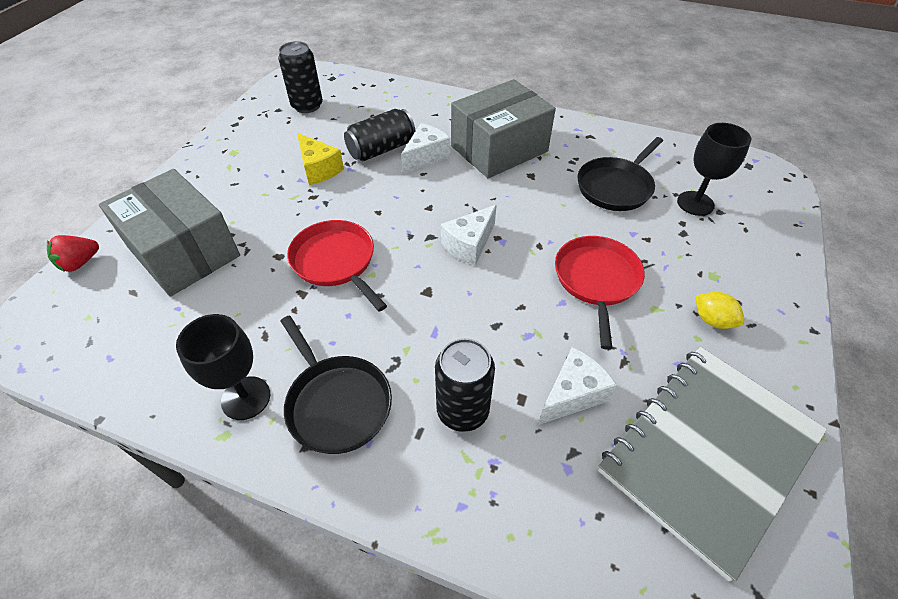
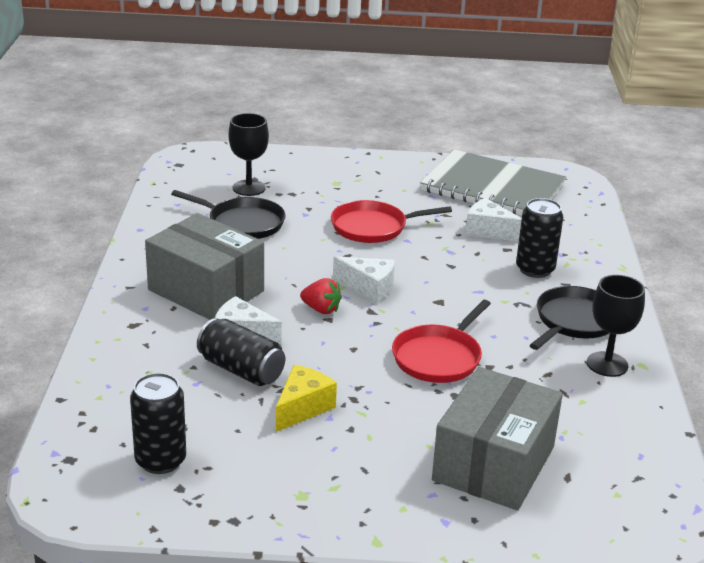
camera: 110 degrees left, 20 degrees down
red strawberry [47,235,99,272] -> red strawberry moved to [300,278,342,314]
yellow lemon [695,292,745,329] -> none

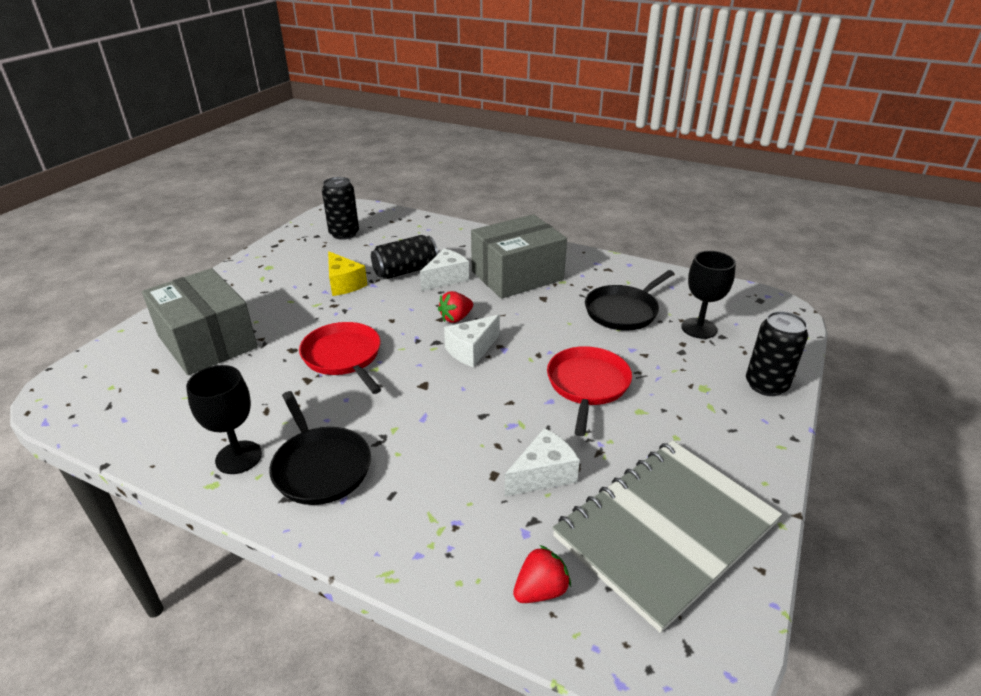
camera: 115 degrees right, 5 degrees up
black can [516,198,563,278] -> black can moved to [746,311,808,396]
none -> red strawberry [513,545,571,603]

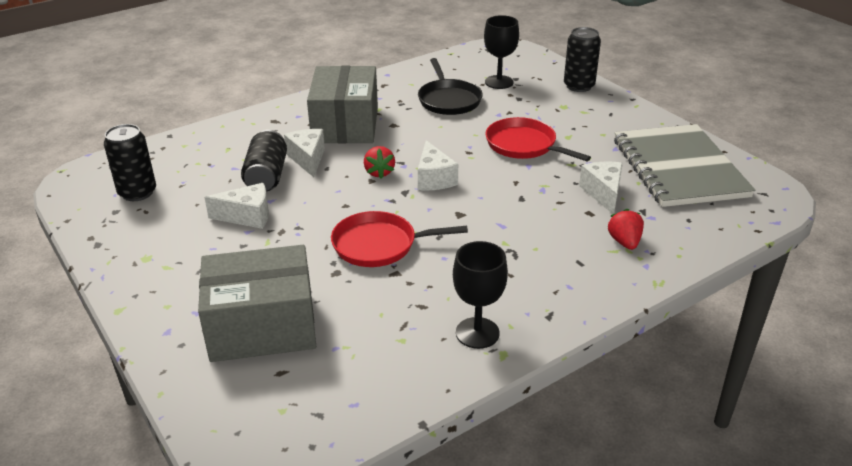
camera: 60 degrees left, 0 degrees up
black pan [269,391,371,505] -> none
yellow cheese [328,251,367,296] -> white cheese [204,183,269,229]
red strawberry [513,545,571,603] -> red strawberry moved to [608,209,644,250]

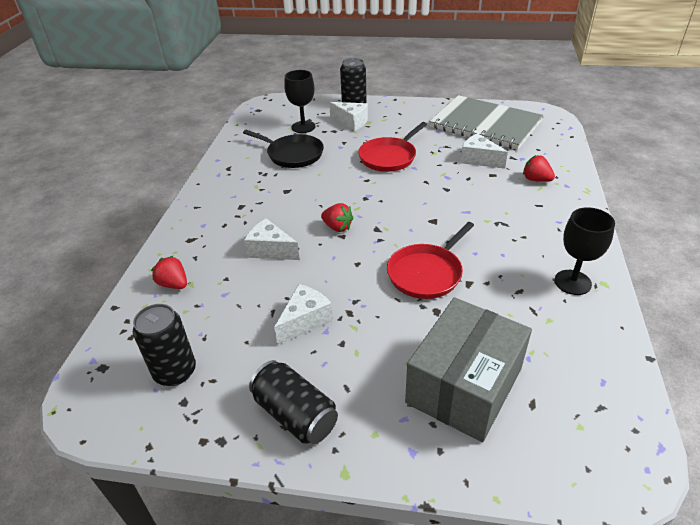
camera: 45 degrees left, 5 degrees up
black can [241,130,287,191] -> black can moved to [249,360,338,444]
grey box [307,66,378,143] -> none
white cheese [418,140,458,191] -> white cheese moved to [329,102,368,131]
red pan [485,117,591,161] -> red pan turned 45 degrees counterclockwise [358,122,427,172]
none -> red strawberry [151,256,187,289]

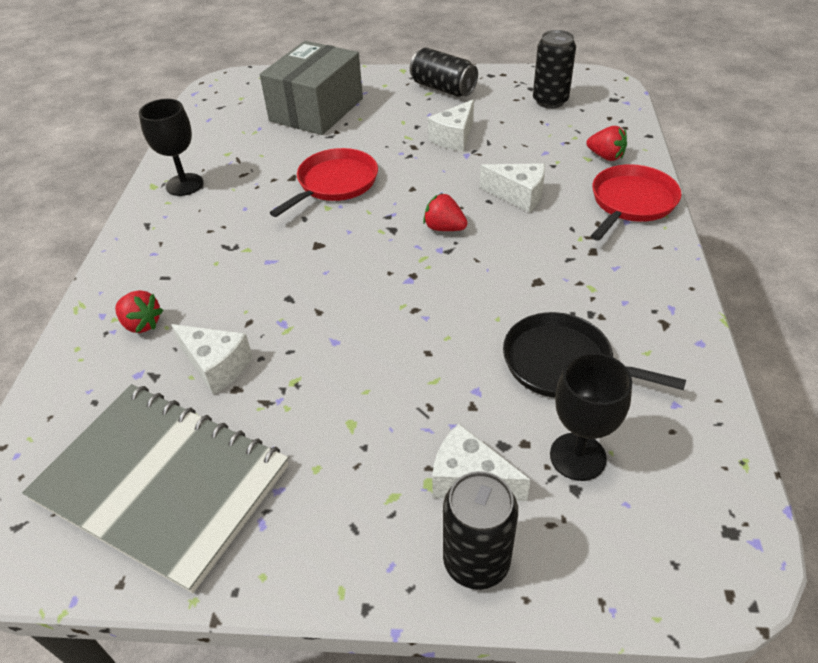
camera: 175 degrees right, 5 degrees up
red pan [358,122,427,172] -> red pan moved to [591,164,682,241]

